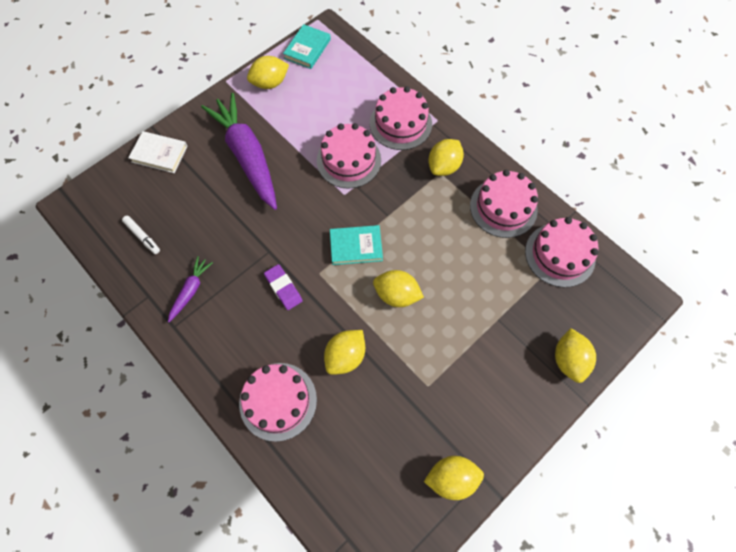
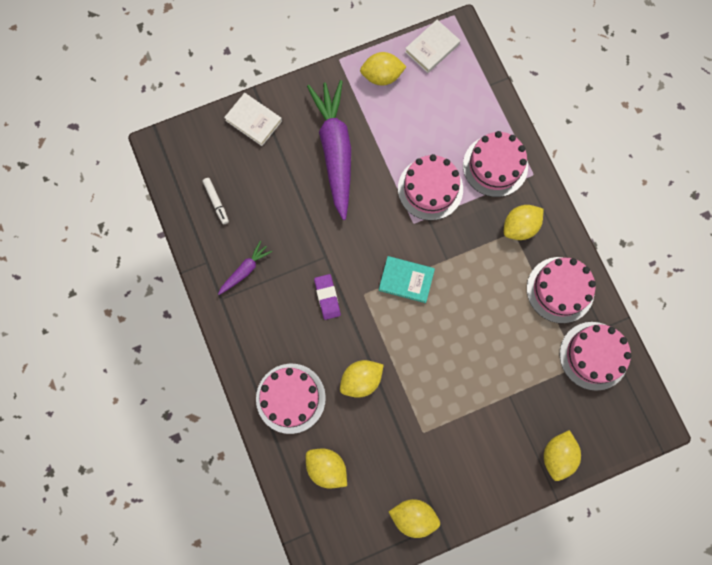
camera: 20 degrees right, 10 degrees up
turquoise book [283,24,331,69] -> white book [405,20,460,73]
yellow lemon [373,270,424,307] -> yellow lemon moved to [306,448,347,489]

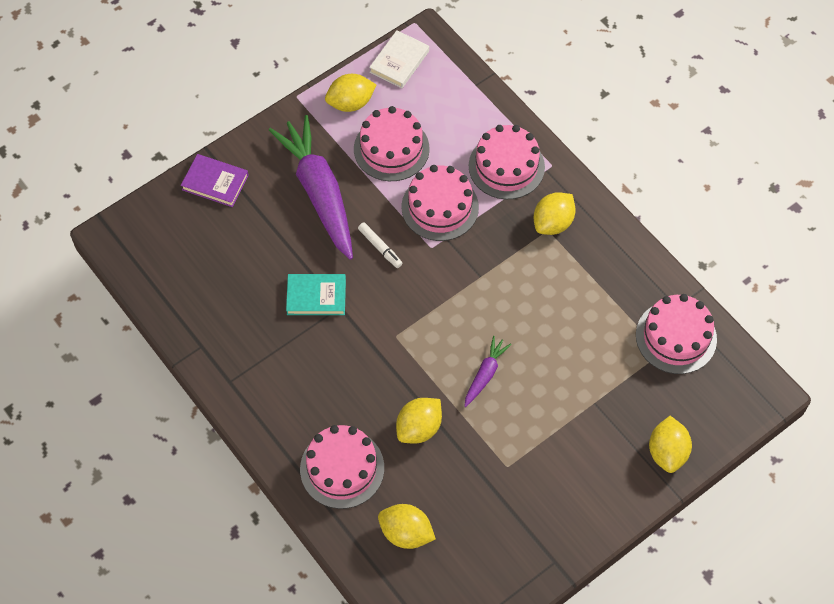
camera: 15 degrees left, 15 degrees down
white marker [203,178,229,224] -> white marker moved to [358,222,403,268]
purple carrot [218,241,272,295] -> purple carrot moved to [464,336,512,407]
white book [224,93,282,146] -> purple book [181,154,249,207]
purple eraser [314,274,341,320] -> none
turquoise book [379,256,435,303] -> turquoise book moved to [286,274,346,315]
yellow lemon [389,499,440,538] -> none
pink cake [527,257,596,323] -> pink cake moved to [354,106,430,181]

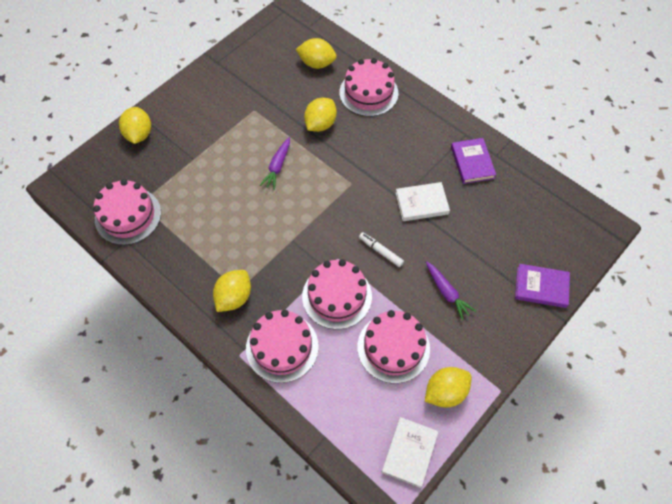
camera: 170 degrees right, 0 degrees up
purple carrot [269,115,353,260] -> purple carrot [426,261,476,320], size x0.45
turquoise book [286,274,346,315] -> white book [396,182,450,221]
none -> purple book [451,138,496,184]

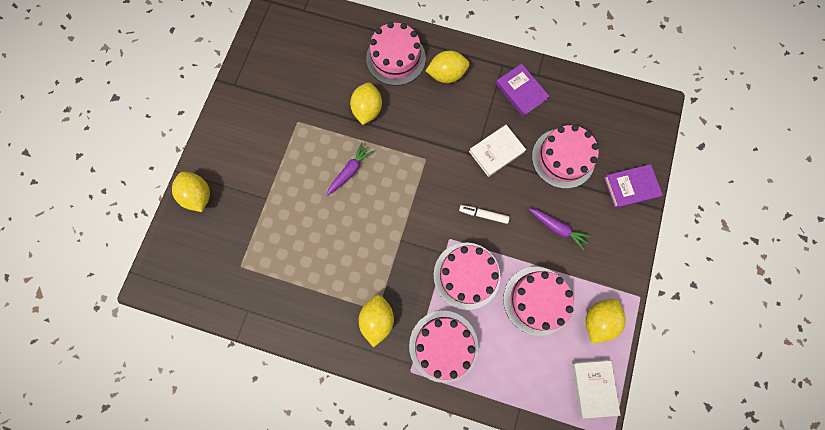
camera: 25 degrees left, 15 degrees up
pink cake [93,179,161,245] -> pink cake moved to [532,125,599,189]
purple carrot [260,137,290,190] -> purple carrot turned 135 degrees counterclockwise [326,142,374,196]
yellow lemon [296,38,337,69] -> yellow lemon moved to [426,51,469,83]

